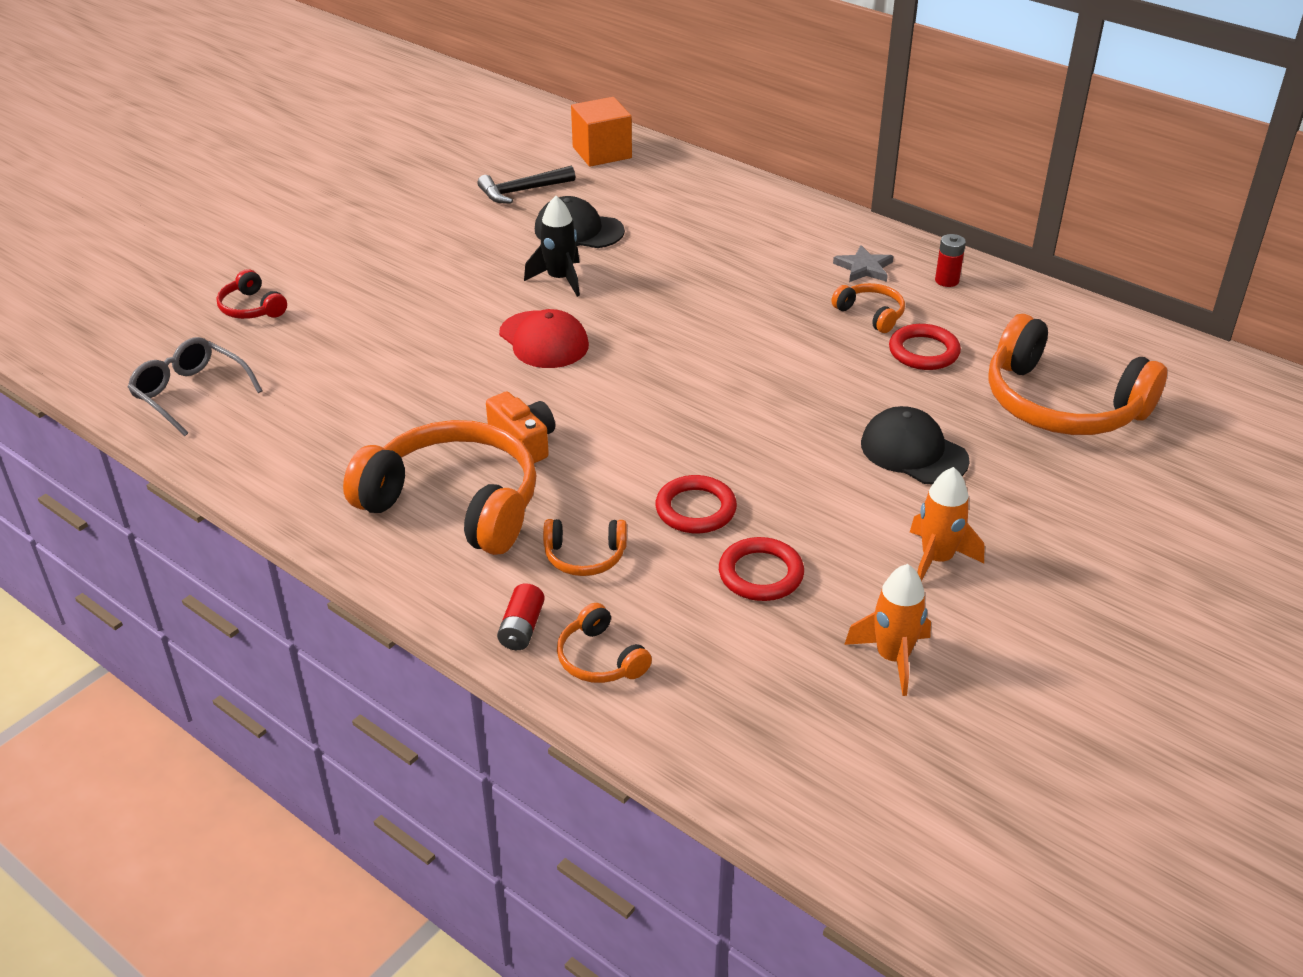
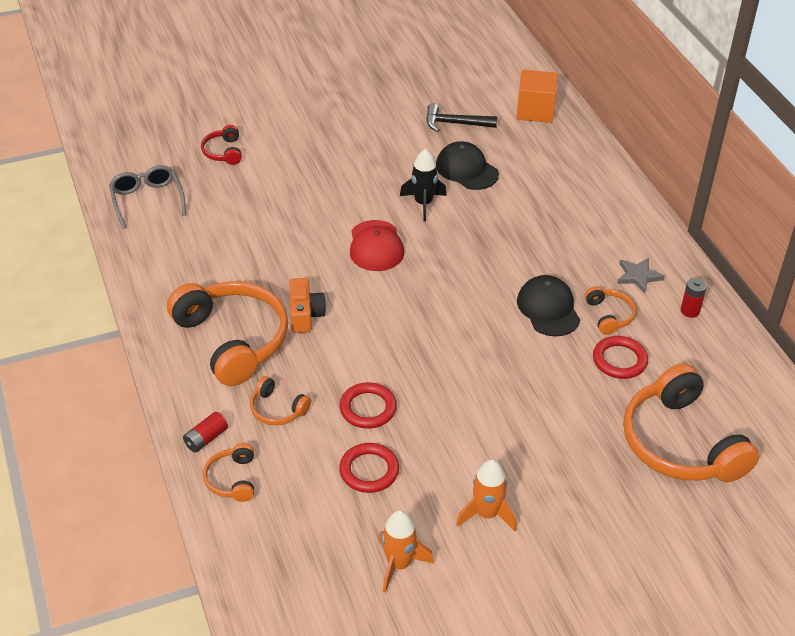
camera: 30 degrees right, 5 degrees up
black cap [861,406,970,485] -> black cap moved to [517,275,580,337]

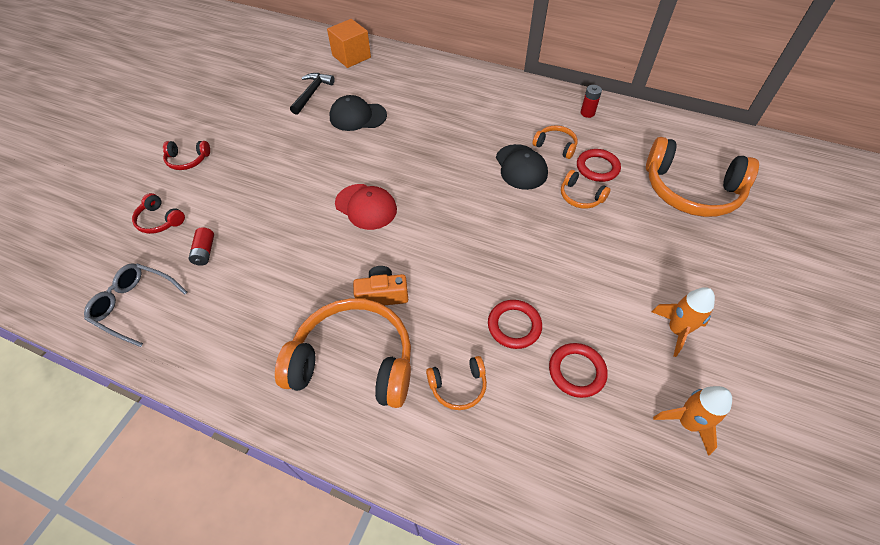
camera: 45 degrees left, 10 degrees up
red battery [183,412,228,453] -> red battery moved to [188,227,214,266]
orange headphones [203,443,254,502] -> orange headphones moved to [561,170,611,209]
orange camera [289,278,326,333] -> orange camera turned 45 degrees counterclockwise [353,266,408,305]
black rocket [400,149,447,222] -> none
black hammer [426,103,497,132] -> black hammer turned 150 degrees clockwise [290,73,335,115]
black cap [517,275,580,337] -> black cap turned 135 degrees counterclockwise [496,144,548,190]
grey star [617,258,665,294] -> none
none -> red headphones [163,141,210,170]

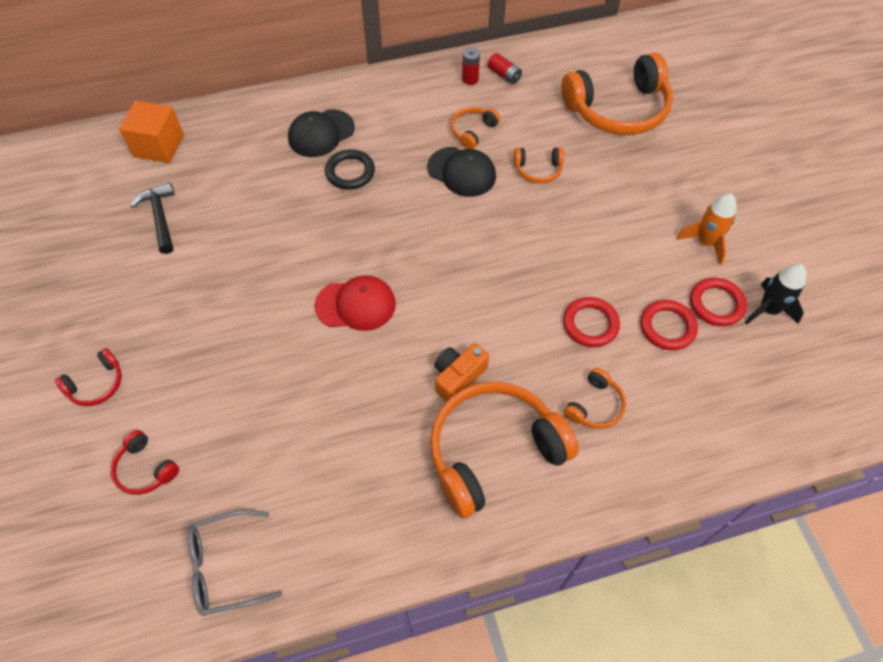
camera: 40 degrees left, 5 degrees up
red headphones [132,193,185,234] -> red headphones turned 45 degrees clockwise [111,430,179,495]
red battery [188,227,214,266] -> red battery moved to [488,53,522,84]
black cap [330,95,387,131] -> black cap moved to [288,109,355,157]
orange headphones [532,125,578,159] -> orange headphones turned 45 degrees counterclockwise [451,107,501,149]
red ring [577,149,621,182] -> red ring moved to [690,277,747,326]
orange rocket [653,386,732,456] -> black rocket [745,264,806,325]
none -> black ring [325,149,375,190]

